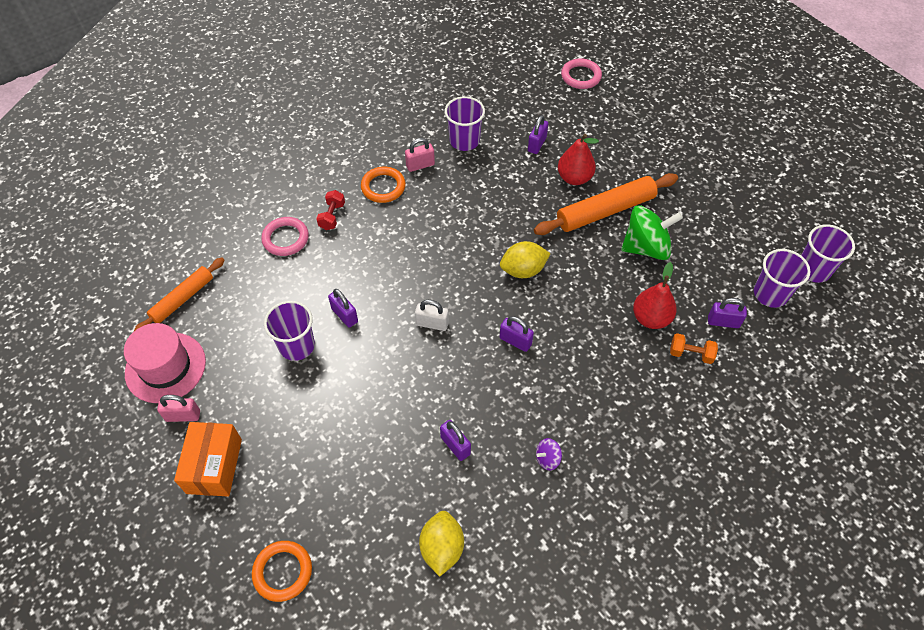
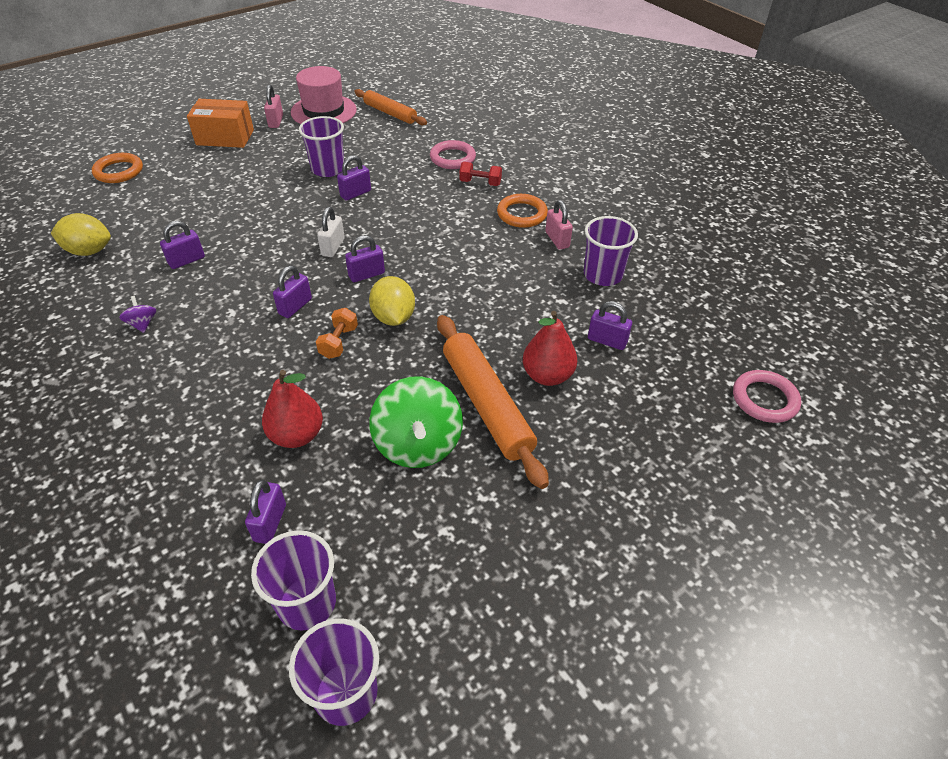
camera: 90 degrees right, 10 degrees down
orange dumbbell [670,333,718,364] -> orange dumbbell moved to [316,308,358,359]
none -> purple padlock [345,235,385,282]

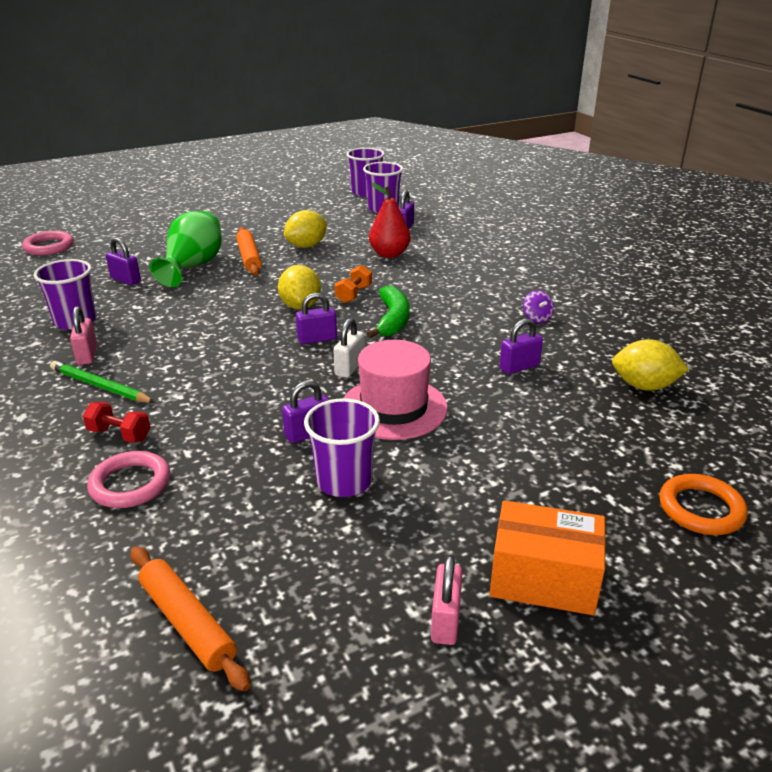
camera: 170 degrees left, 15 degrees down
purple padlock [273,266,312,318] -> green banana [366,286,410,338]
pink hat [291,66,357,124] -> pink hat moved to [344,340,448,440]
green spinning top [369,376,463,468] -> yellow lemon [284,210,327,248]
orange rolling pin [437,315,549,489] -> orange rolling pin [236,227,262,276], size x0.65
orange ring [497,194,548,228] -> green pencil [50,361,155,403]
red pear [523,311,577,386] -> green vase [150,211,222,287]

